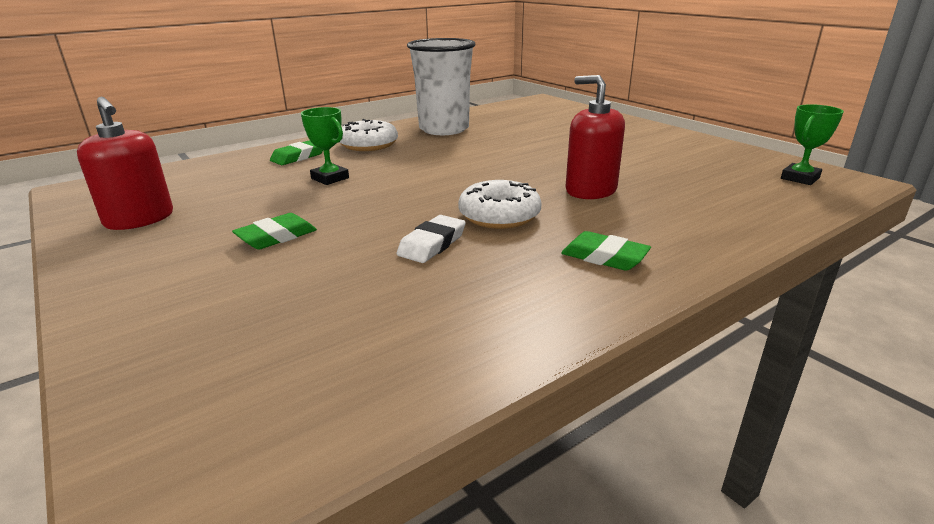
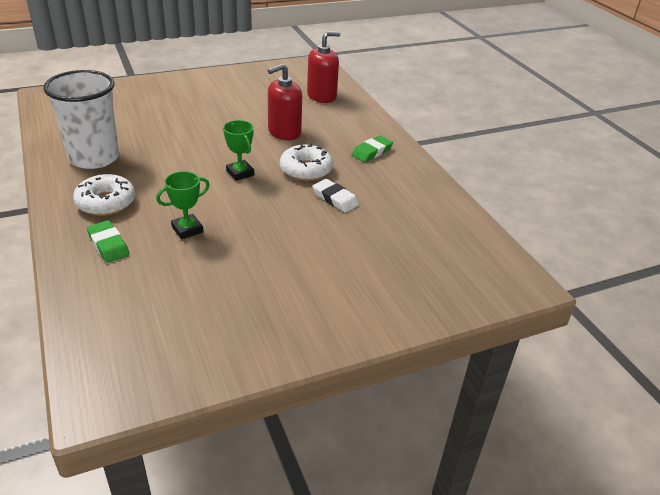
camera: 80 degrees left, 10 degrees up
red soap dispenser [77,97,173,230] -> red soap dispenser moved to [307,31,340,103]
green eraser [232,213,317,250] -> none
green trophy [781,104,844,185] -> green trophy moved to [223,120,254,181]

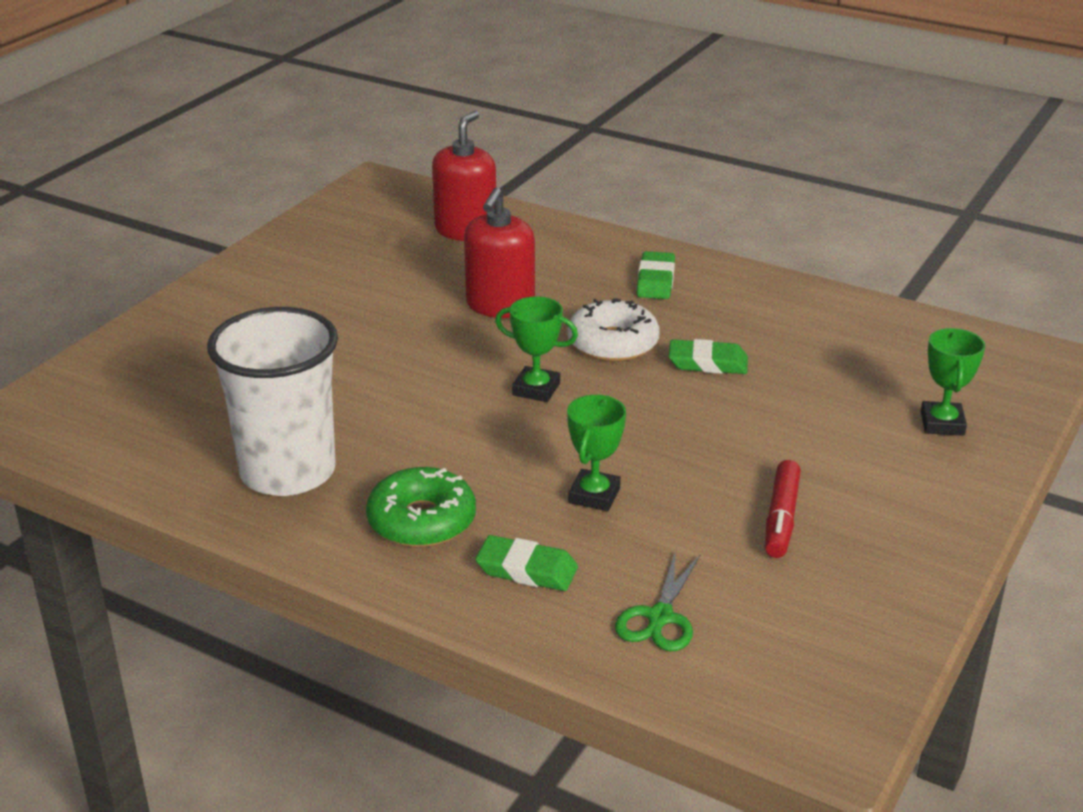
camera: 35 degrees left, 5 degrees down
white donut [73,174,135,216] -> green donut [366,467,476,547]
white eraser [312,179,359,213] -> green eraser [669,339,748,374]
none -> green scissors [615,550,701,651]
none -> red marker [765,460,801,558]
none -> green trophy [921,328,985,436]

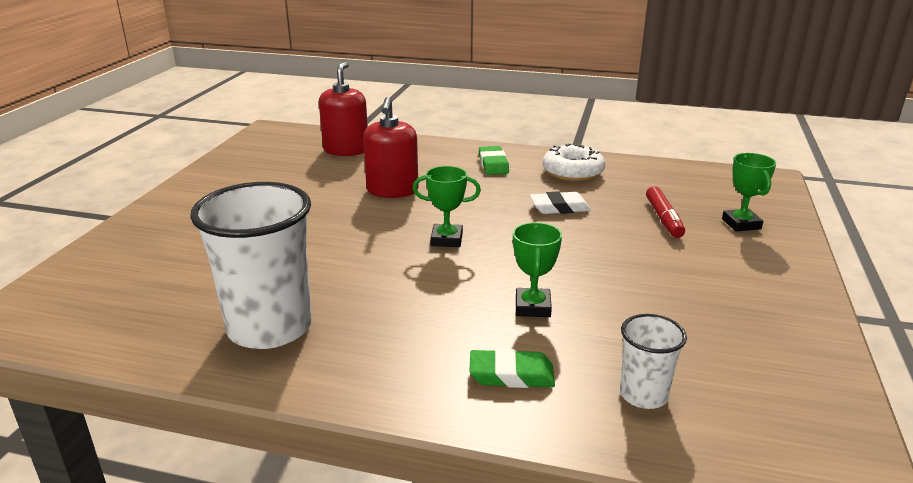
camera: 15 degrees left, 5 degrees down
green donut [366,467,476,547] -> none
white donut [568,298,660,362] -> white donut moved to [542,143,605,181]
green scissors [615,550,701,651] -> white cup [620,314,687,409]
green eraser [669,339,748,374] -> white eraser [530,191,591,214]
red marker [765,460,801,558] -> red marker moved to [646,186,685,238]

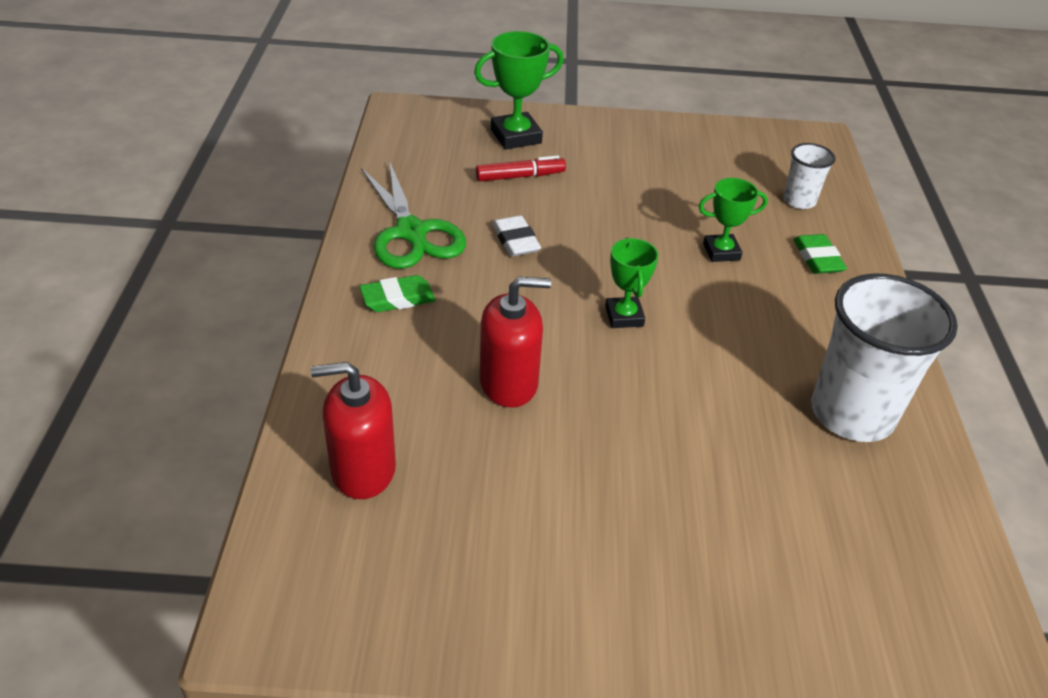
camera: 105 degrees left, 15 degrees up
white donut [542,143,605,181] -> green scissors [361,161,466,269]
green trophy [722,153,776,231] -> green trophy [474,31,564,150], size x1.51

